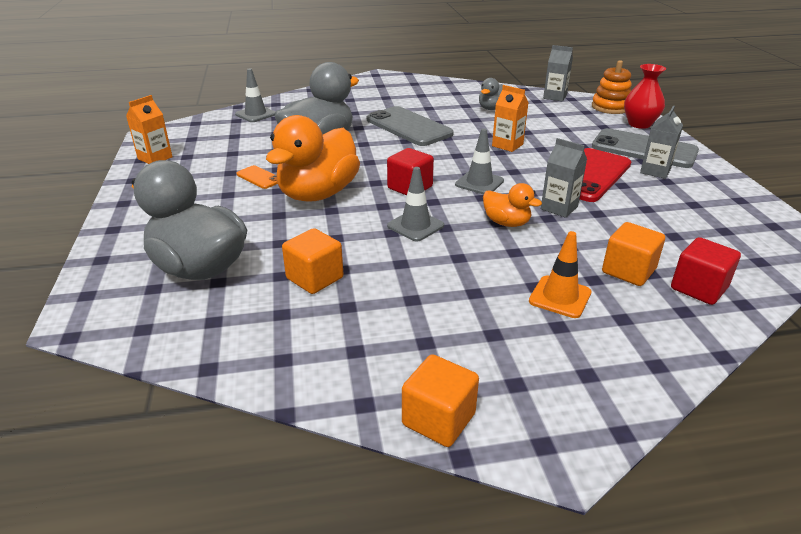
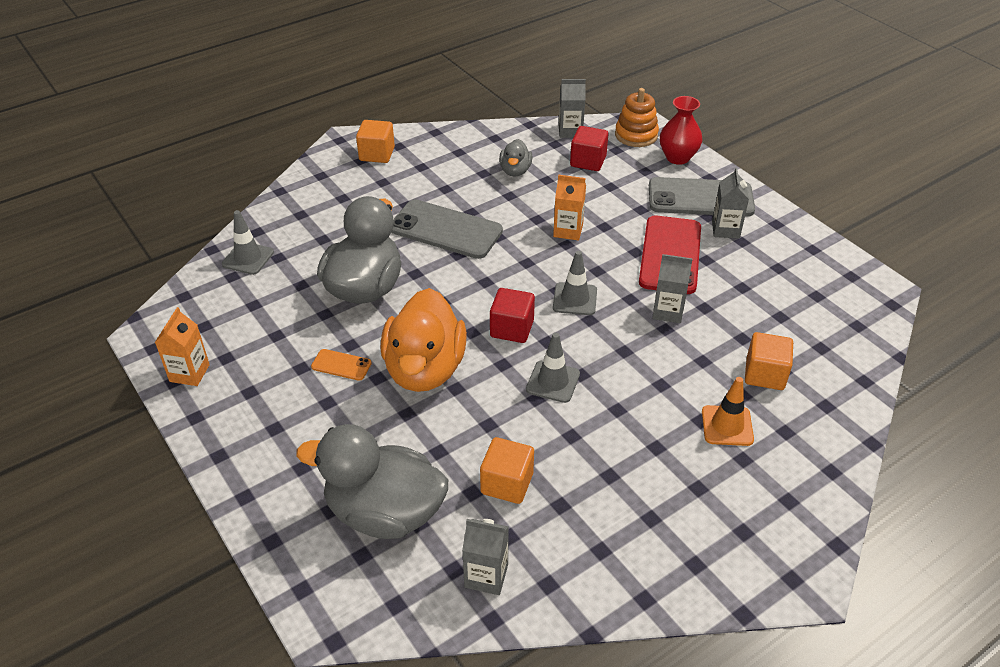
camera: 25 degrees left, 10 degrees up
orange cube [402,354,479,447] -> orange cube moved to [356,120,395,163]
orange duck [483,183,542,227] -> none
red cube [671,237,741,305] -> red cube moved to [570,126,608,171]
none -> grey carton [462,519,509,595]

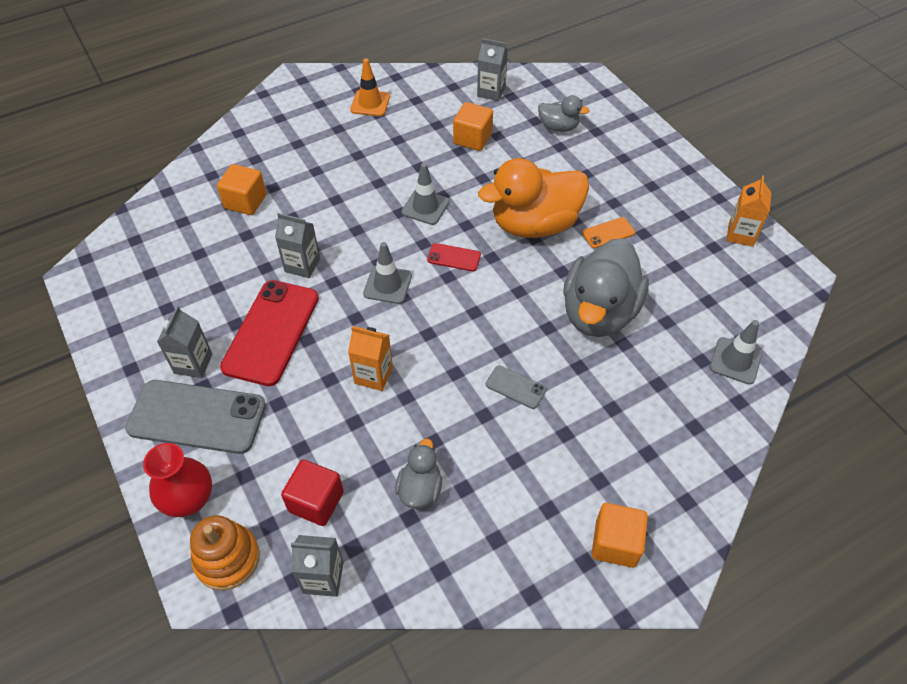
camera: 175 degrees left, 10 degrees up
grey duck [296,424,448,539] -> grey duck [538,95,589,132], size x0.49
orange phone [311,349,372,381] -> orange phone turned 45 degrees counterclockwise [582,217,635,248]
orange duck [380,288,467,392] -> orange duck turned 120 degrees counterclockwise [478,158,589,238]
grey phone [391,199,503,259] -> grey phone [486,365,546,409], size x0.45
red cube [490,288,535,343] -> red phone [427,243,481,271]
orange traffic cone [702,377,754,446] -> orange traffic cone moved to [350,59,390,116]

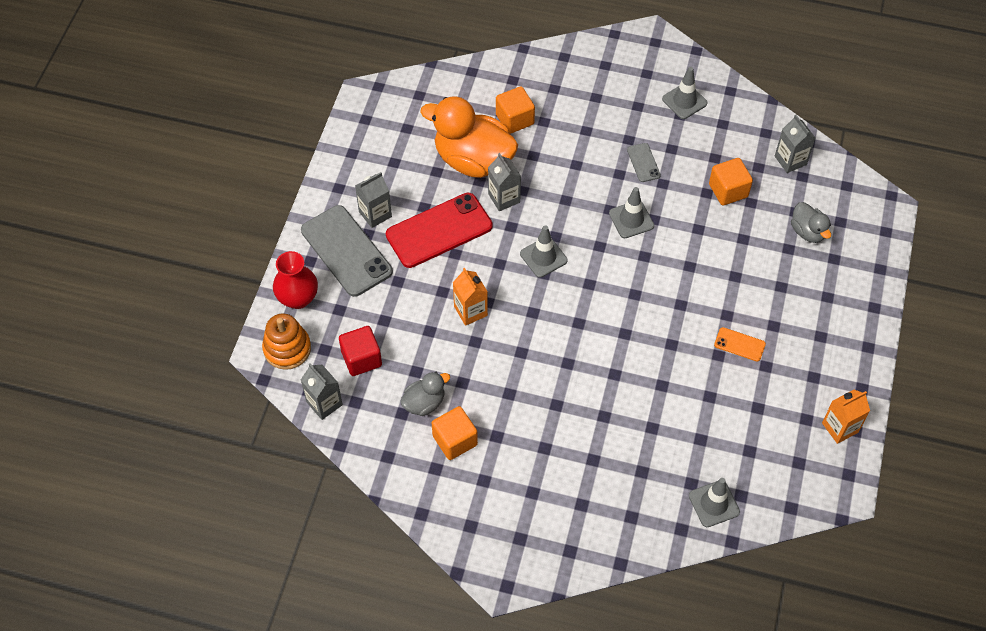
camera: 45 degrees right, 5 degrees up
orange traffic cone [350,59,390,116] -> grey traffic cone [662,67,707,119]
red phone [427,243,481,271] -> none
orange duck [478,158,589,238] -> orange duck moved to [420,97,518,178]
grey phone [486,365,546,409] -> grey phone moved to [627,143,661,182]
grey duck [563,238,649,337] -> none
orange cube [592,503,648,568] -> orange cube moved to [432,406,478,460]

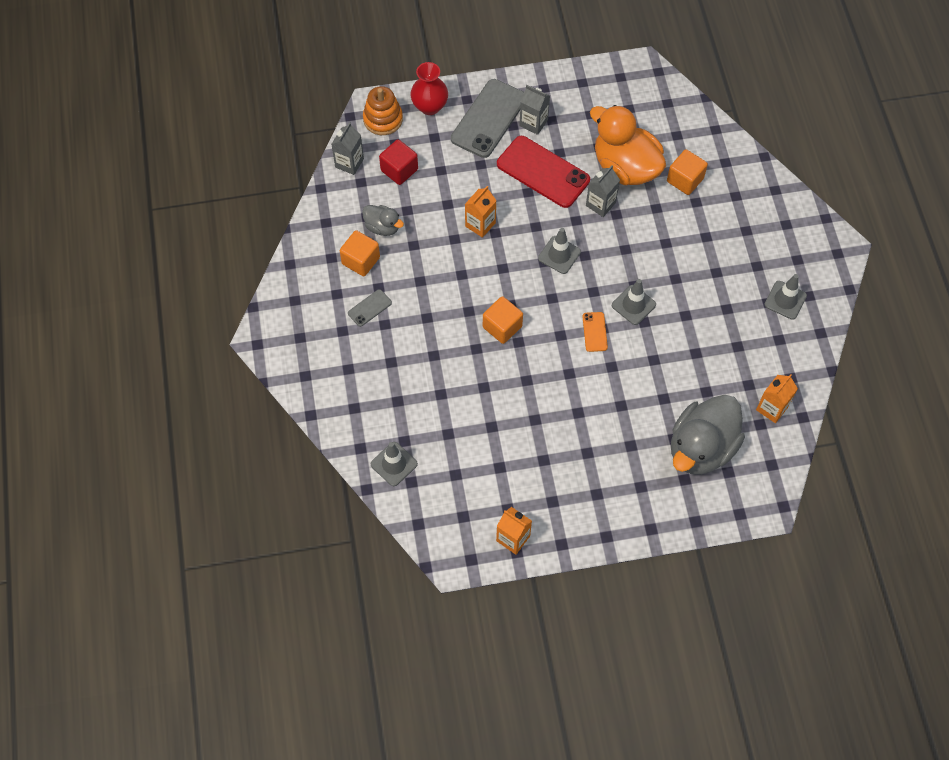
camera: 65 degrees right, 5 degrees up
orange duck [420,97,518,178] -> orange duck turned 45 degrees counterclockwise [590,105,666,185]
grey phone [627,143,661,182] -> grey phone moved to [348,289,392,327]
orange cube [709,158,753,205] -> orange cube moved to [483,296,523,344]
orange phone [714,327,766,361] -> orange phone moved to [583,312,608,352]
grey carton [775,115,815,173] -> orange carton [756,374,798,423]
grey duck [791,202,831,243] -> grey duck [671,395,745,475], size x2.03

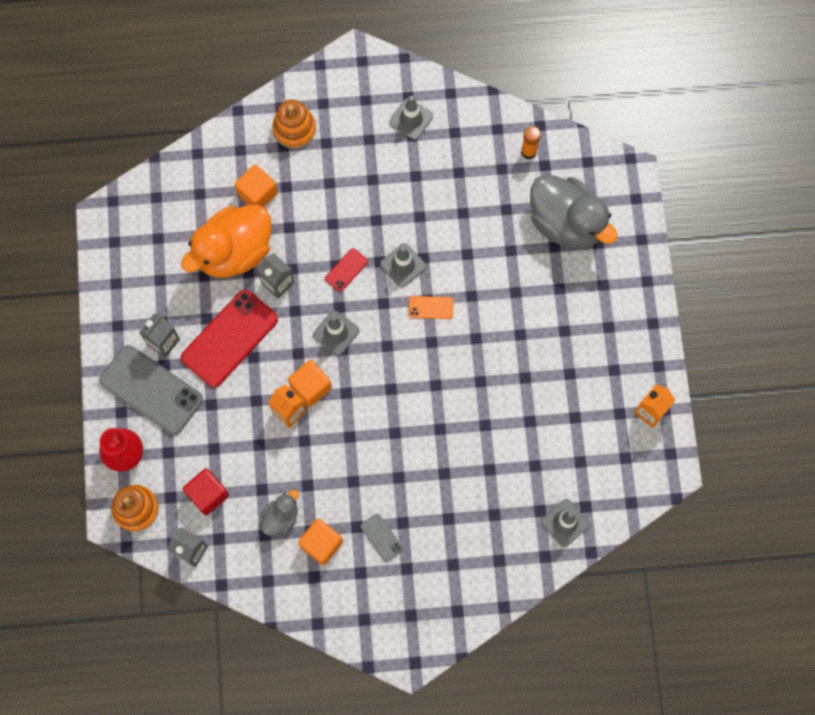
camera: 85 degrees left, 10 degrees up
orange cube [483,296,523,344] -> orange cube moved to [288,360,332,407]
orange carton [756,374,798,423] -> orange glue stick [521,126,541,159]
none -> orange stacking toy [272,99,316,149]
none -> red phone [325,248,368,292]

